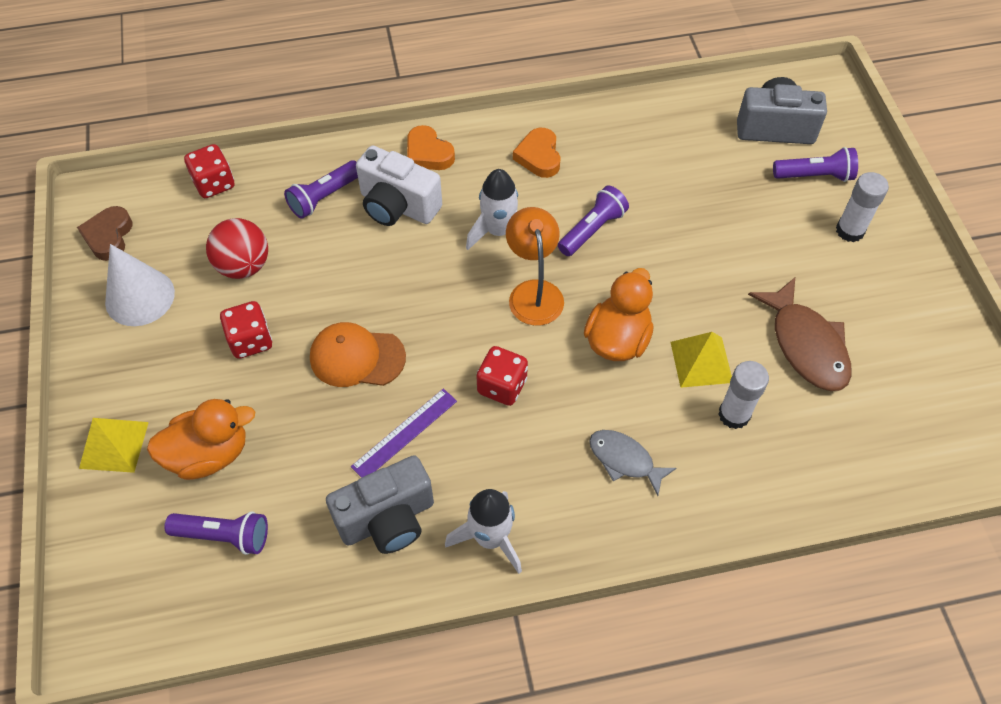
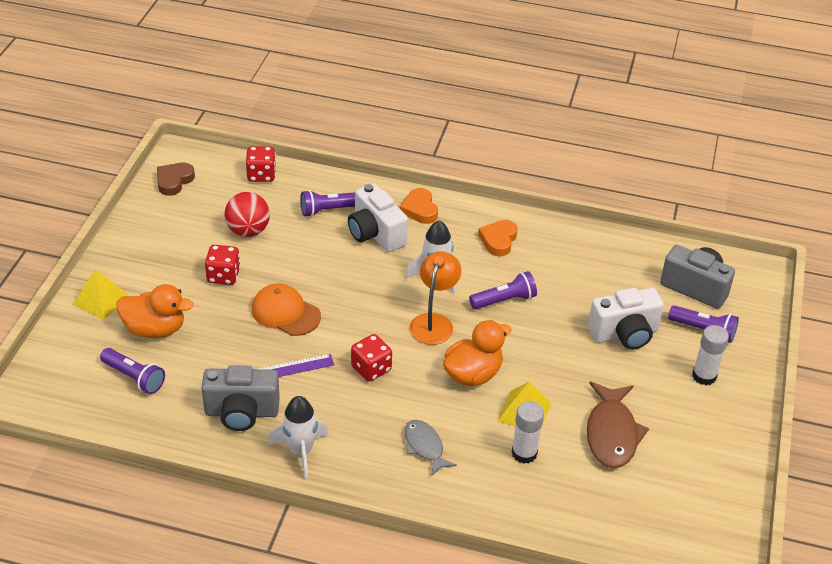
camera: 25 degrees right, 15 degrees down
white cone [105,244,175,326] -> none
none -> white camera [588,288,664,350]

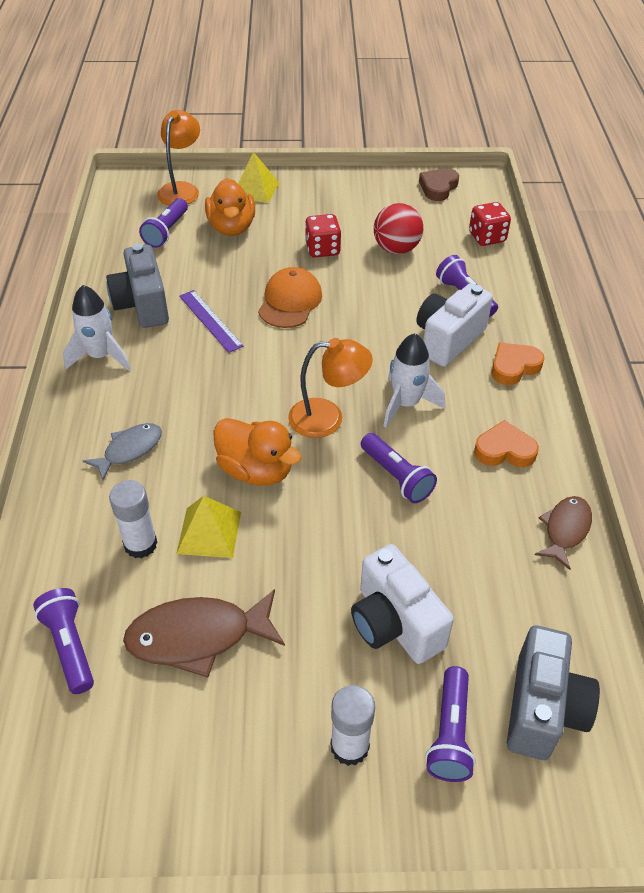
camera: 75 degrees right, 5 degrees up
brown heart [157,163,195,196] -> brown heart turned 75 degrees counterclockwise [419,168,459,201]
red dice [351,334,392,382] -> none
none -> purple flashlight [33,588,94,694]
none -> orange lamp [157,110,200,205]
none -> brown fish [535,496,592,570]

